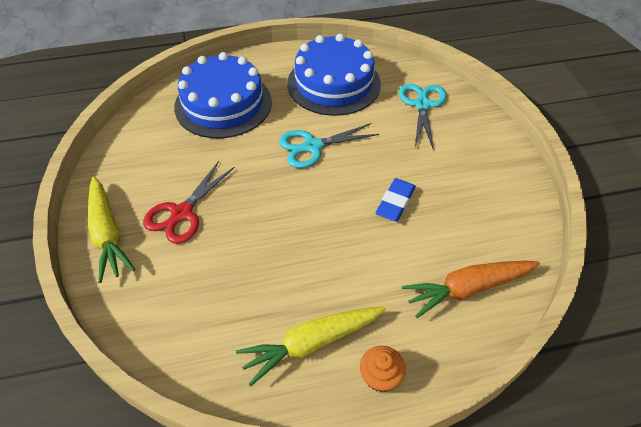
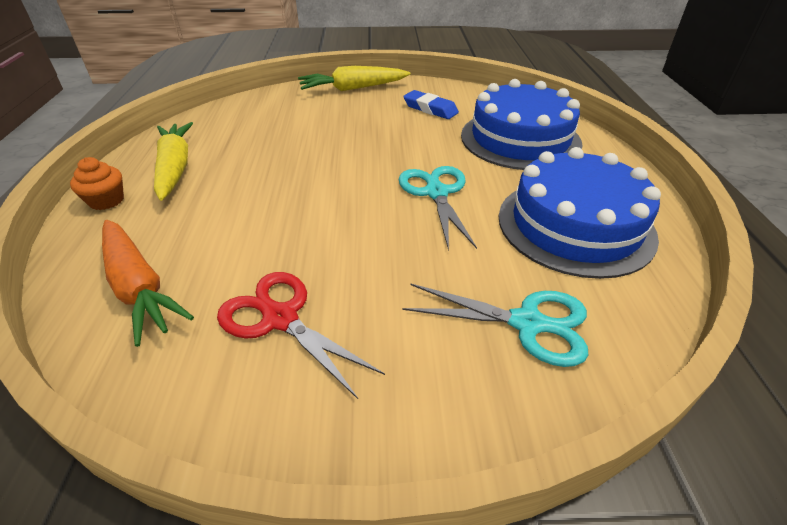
camera: 100 degrees right, 10 degrees down
red scissors [143,161,235,244] -> red scissors moved to [217,272,385,399]
blue eraser [376,178,416,222] -> blue eraser moved to [403,90,459,119]
orange carrot [402,261,540,318] -> orange carrot turned 150 degrees clockwise [102,220,194,347]

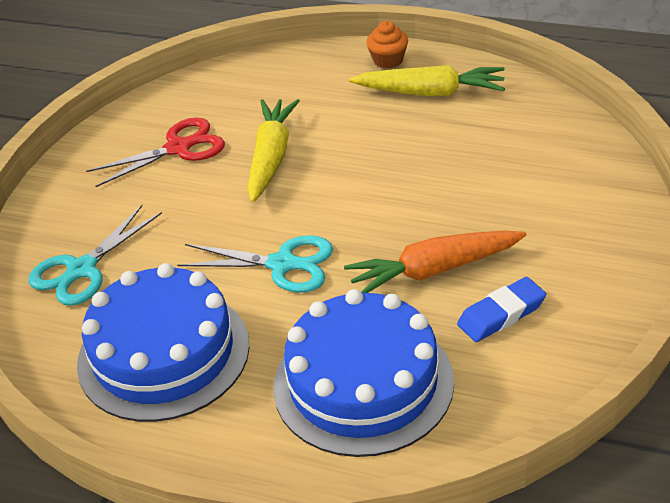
camera: 115 degrees right, 0 degrees up
orange carrot [102,220,194,347] -> orange carrot moved to [344,231,526,293]
yellow carrot [298,66,410,91] -> yellow carrot moved to [247,99,300,202]

